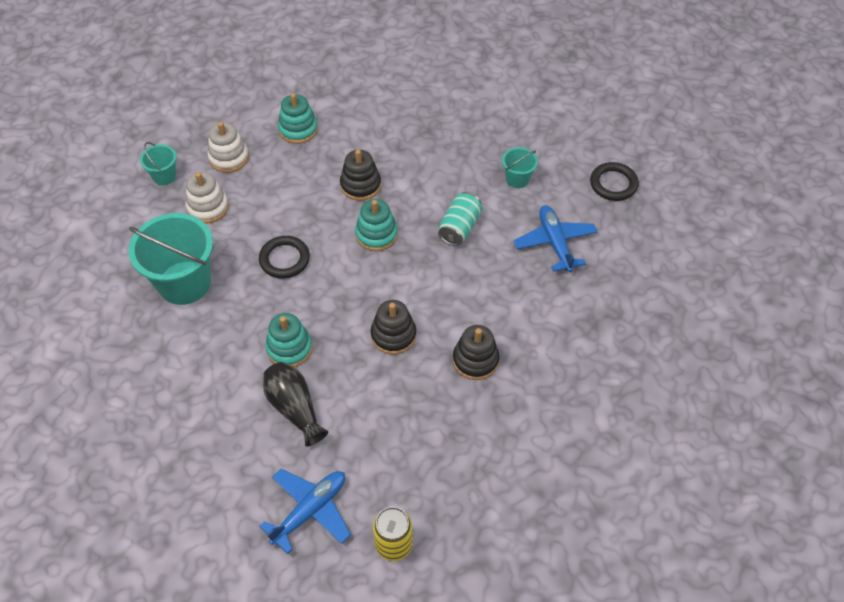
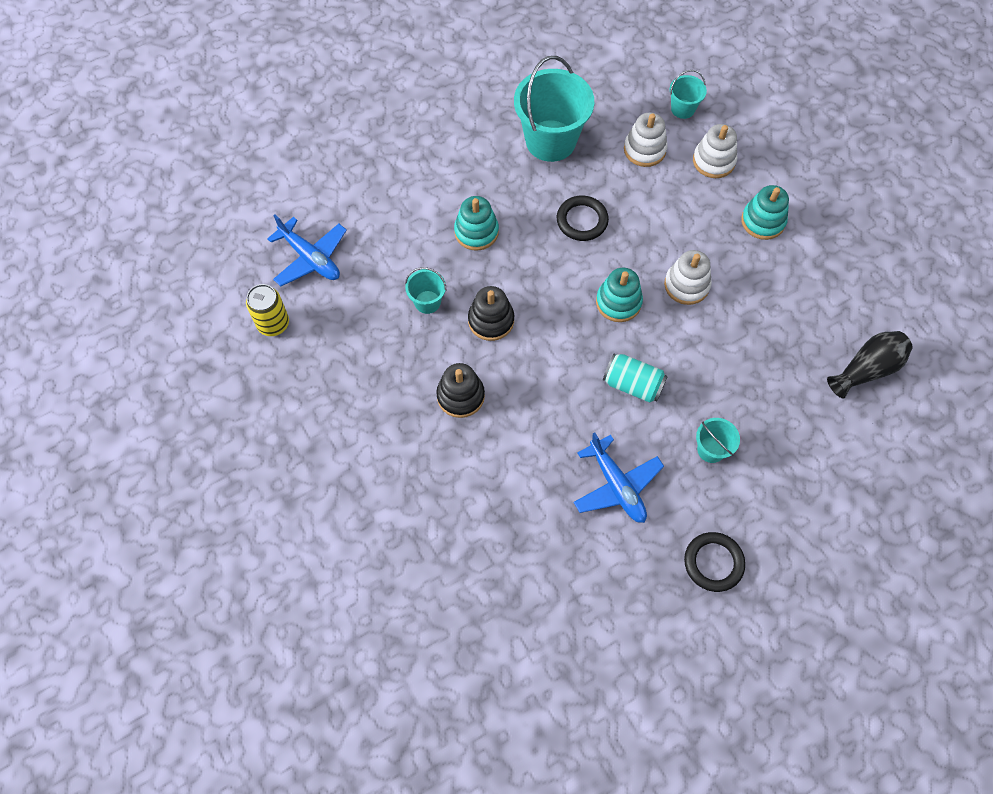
camera: 90 degrees right, 10 degrees up
black vase [263,362,329,447] -> black vase moved to [827,331,913,399]
black stacking toy [340,150,381,201] -> white stacking toy [664,250,712,305]
blue plane [514,205,597,272] -> blue plane turned 75 degrees clockwise [573,432,664,523]
none -> turquoise bucket [405,267,446,314]

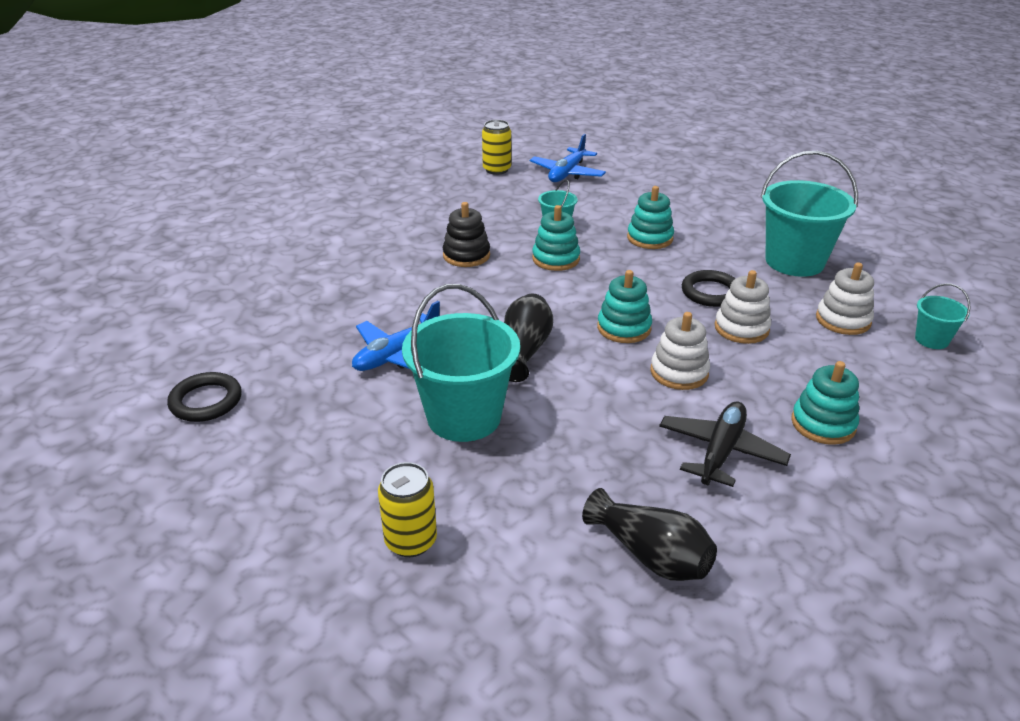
camera: 75 degrees right, 30 degrees down
black stacking toy [468,286,514,341] -> turquoise stacking toy [532,205,580,271]
turquoise can [603,354,668,402] -> black vase [504,293,553,382]
black ring [684,532,745,592] -> black ring moved to [167,372,242,422]
white stacking toy [693,124,737,178] -> white stacking toy moved to [715,270,771,344]
turquoise bucket [696,418,740,463] -> turquoise bucket [402,284,520,442], size x2.08
none -> yellow can [378,462,437,557]
none -> black plane [659,401,791,487]

